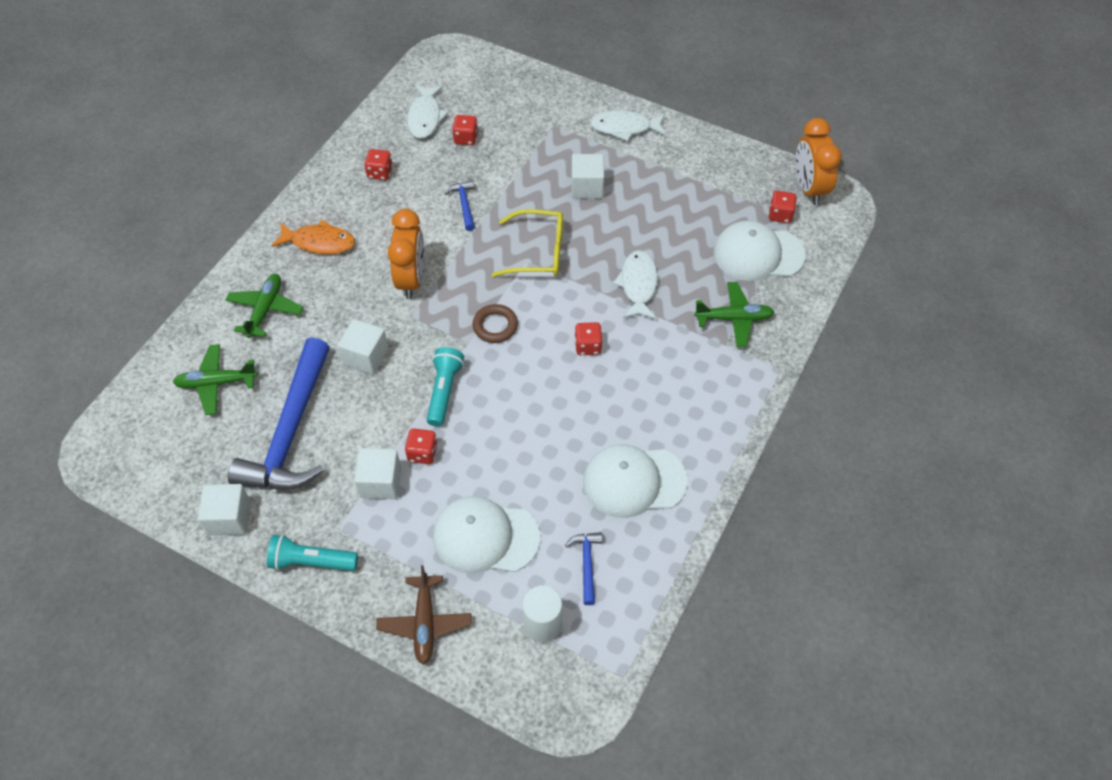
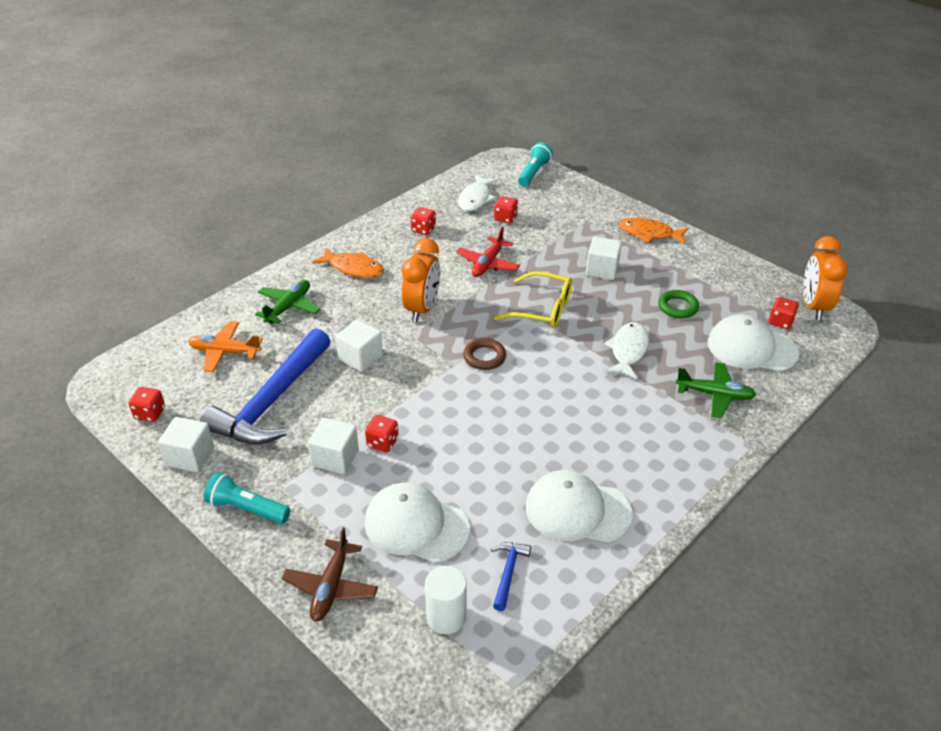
camera: 15 degrees right, 15 degrees down
green plane [173,344,258,415] -> orange plane [188,321,263,372]
turquoise flashlight [427,347,464,427] -> turquoise flashlight moved to [518,142,553,187]
blue hammer [445,180,475,231] -> red plane [456,227,520,277]
red dice [575,322,603,355] -> red dice moved to [129,387,165,422]
white fish [590,110,666,141] -> orange fish [618,218,689,244]
none -> green ring [658,290,699,318]

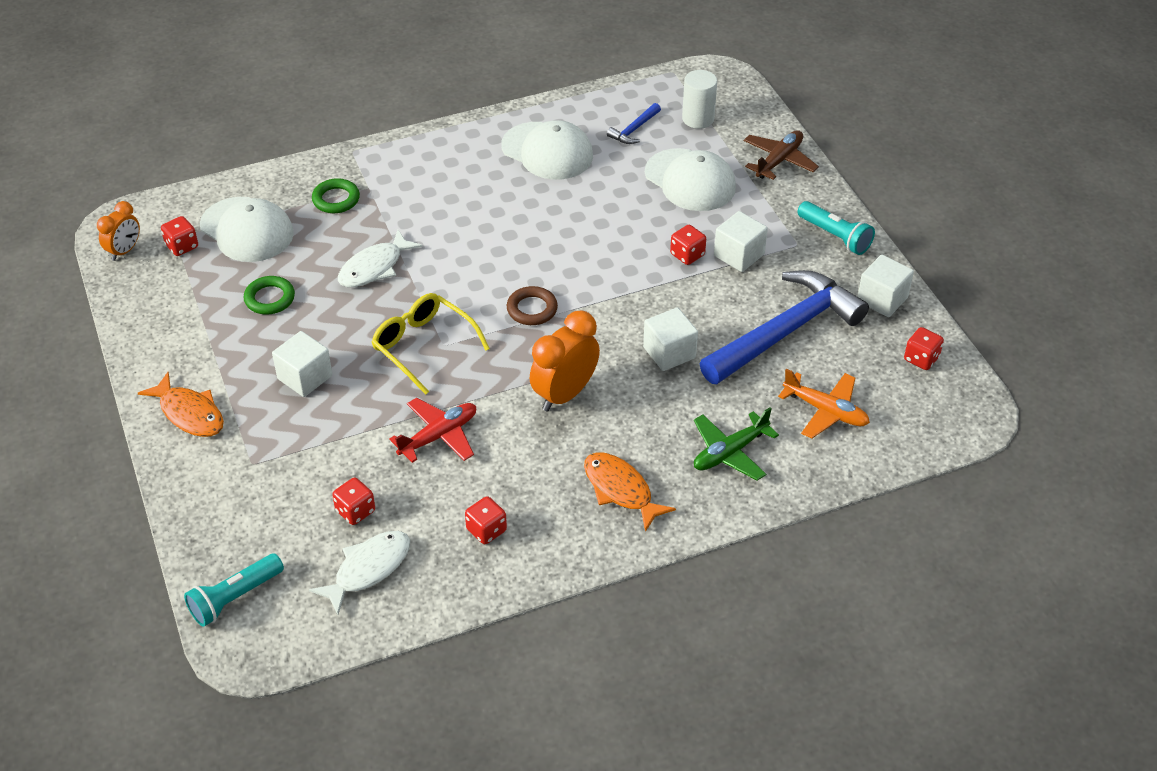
camera: 155 degrees left, 5 degrees up
green plane [675,362,756,418] -> green ring [312,178,360,213]
orange clock [803,236,848,320] -> orange clock [97,201,140,261], size x0.61

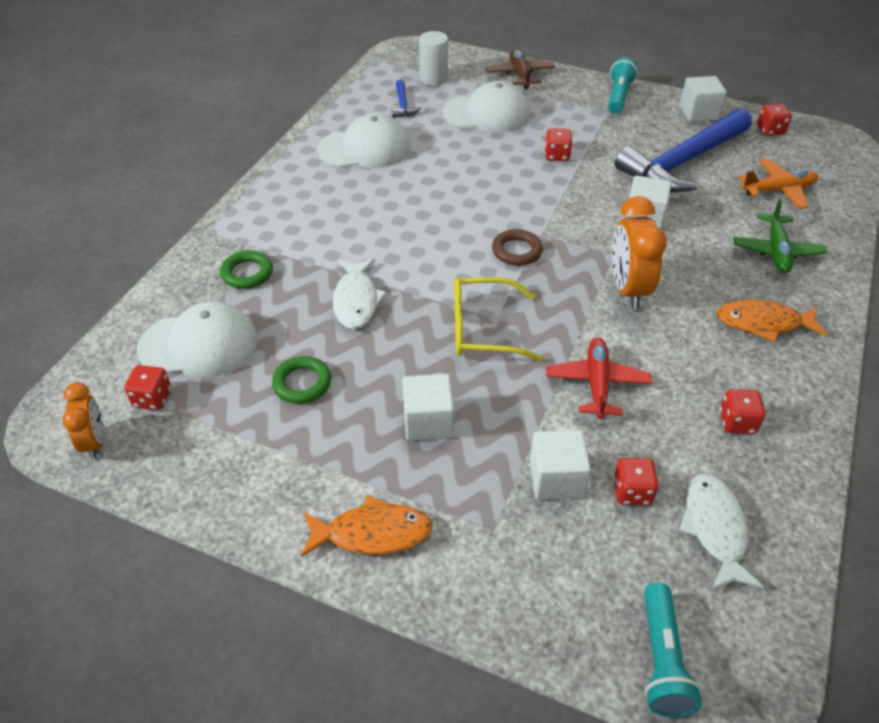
camera: 45 degrees left, 0 degrees up
blue hammer [699,270,869,384] -> blue hammer turned 135 degrees counterclockwise [615,108,752,192]
white cube [714,211,768,272] -> white cube moved to [530,430,591,500]
turquoise flashlight [797,201,875,255] -> turquoise flashlight turned 75 degrees counterclockwise [608,57,638,114]

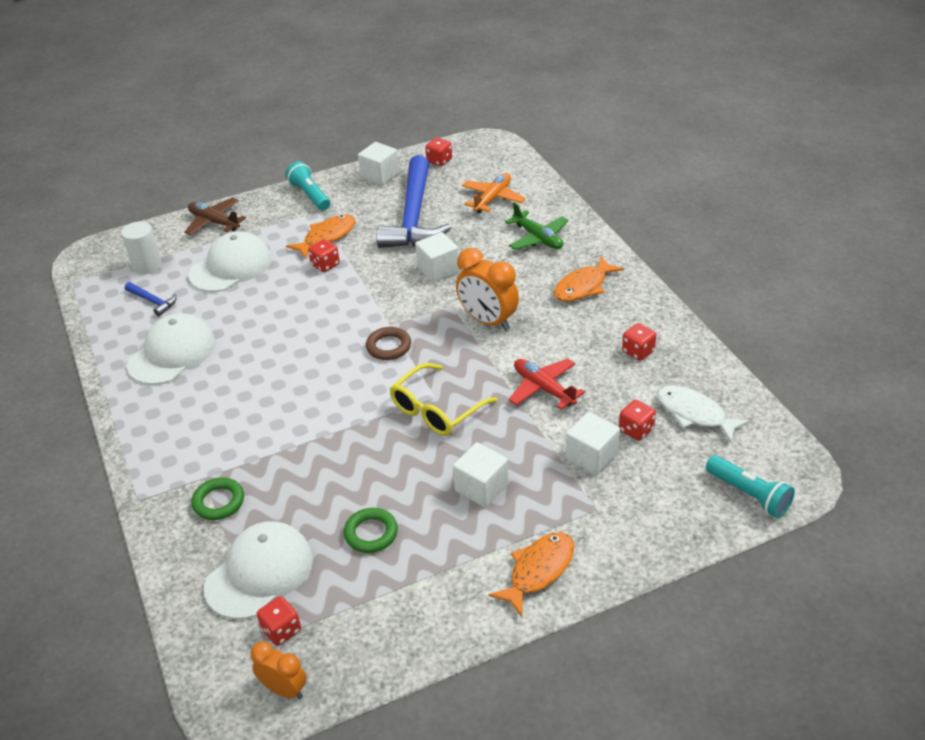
camera: 45 degrees left, 5 degrees down
white fish [333,259,387,329] -> none
none -> orange fish [286,215,356,258]

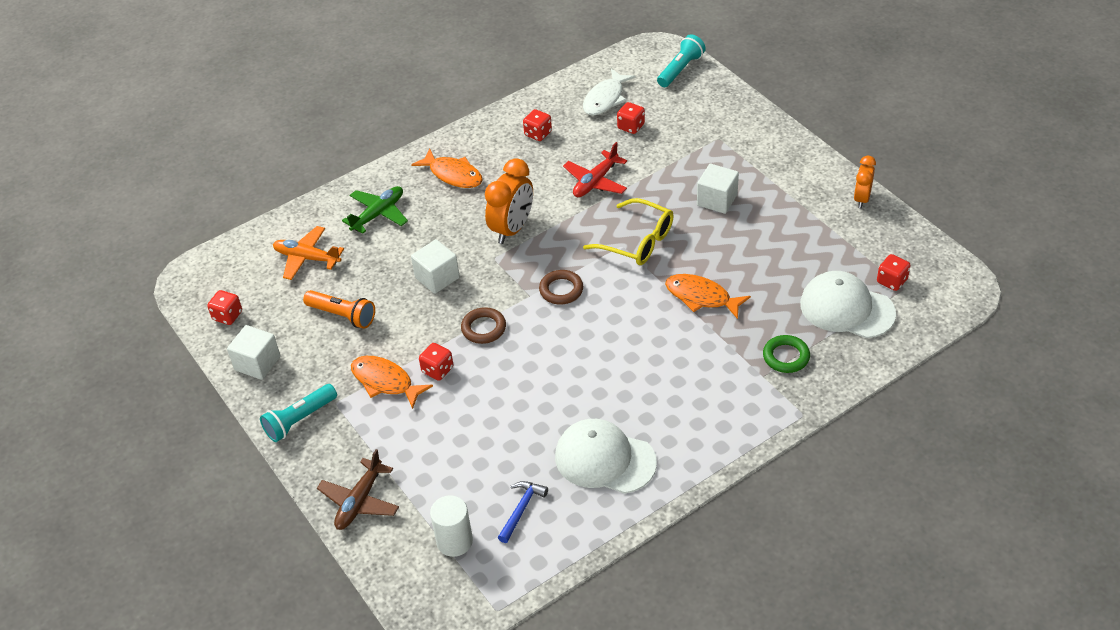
camera: 100 degrees left, 5 degrees up
white cap [188,231,271,292] -> none
orange clock [250,641,307,699] -> orange clock moved to [854,156,876,208]
green ring [344,508,398,553] -> none
blue hammer [376,155,451,248] -> orange flashlight [303,290,375,329]
orange fish [488,532,575,617] -> orange fish moved to [665,274,751,319]
white cube [566,412,620,475] -> none
none -> brown ring [461,307,506,344]

